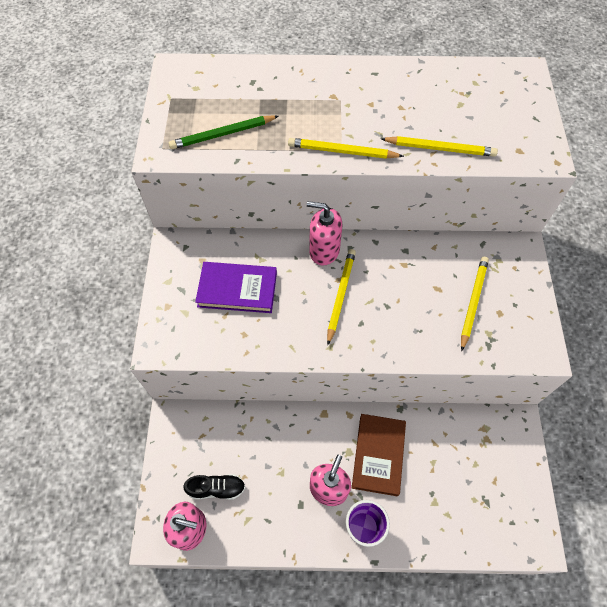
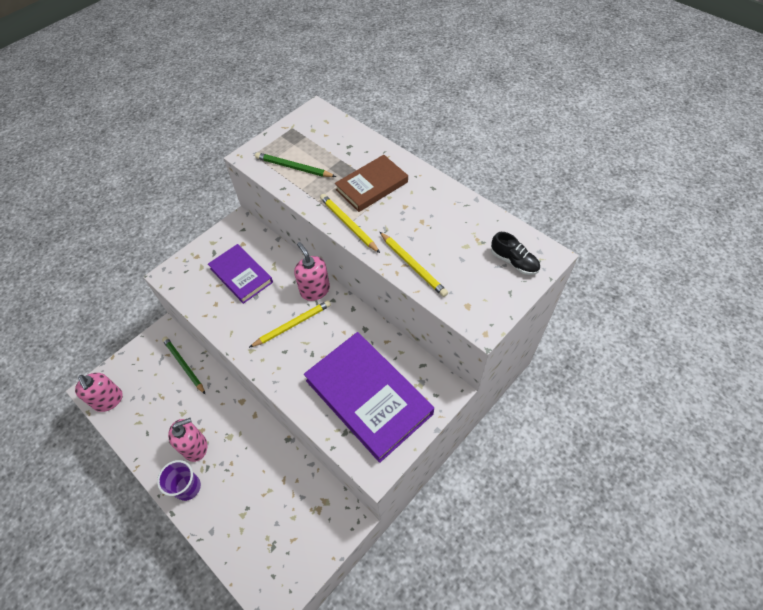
camera: 45 degrees right, 5 degrees down
black shoe [183,474,245,500] -> black shoe moved to [491,232,540,275]
brown book [352,414,406,496] -> brown book moved to [335,155,408,212]
yellow pencil [461,257,489,352] -> purple book [304,332,434,463]
none -> green pencil [162,337,205,394]

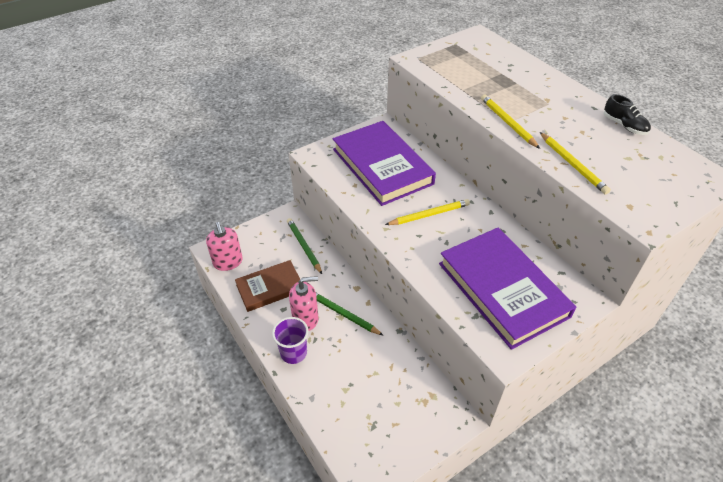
camera: 10 degrees right, 10 degrees down
purple book [208,244,273,304] -> purple book [333,121,436,206], size x1.69
green pencil [255,152,336,177] -> green pencil moved to [316,293,384,336]
pink soap dispenser [294,242,330,301] -> none
brown book [335,155,408,212] -> brown book moved to [235,260,300,312]
black shoe [491,232,540,275] -> black shoe moved to [603,94,651,135]

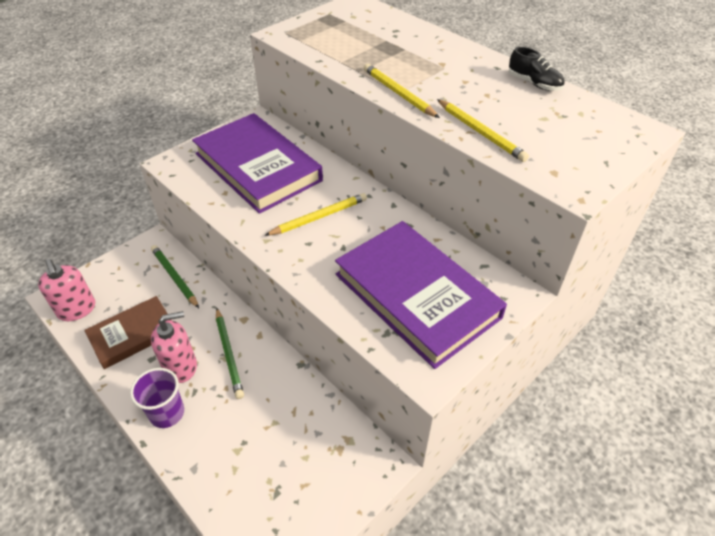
camera: 10 degrees left, 0 degrees up
green pencil [316,293,384,336] -> green pencil turned 135 degrees counterclockwise [216,308,244,399]

